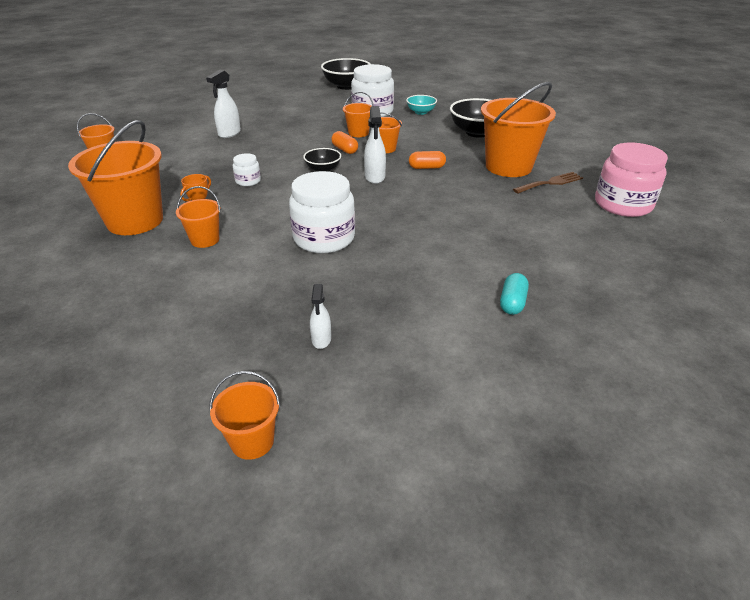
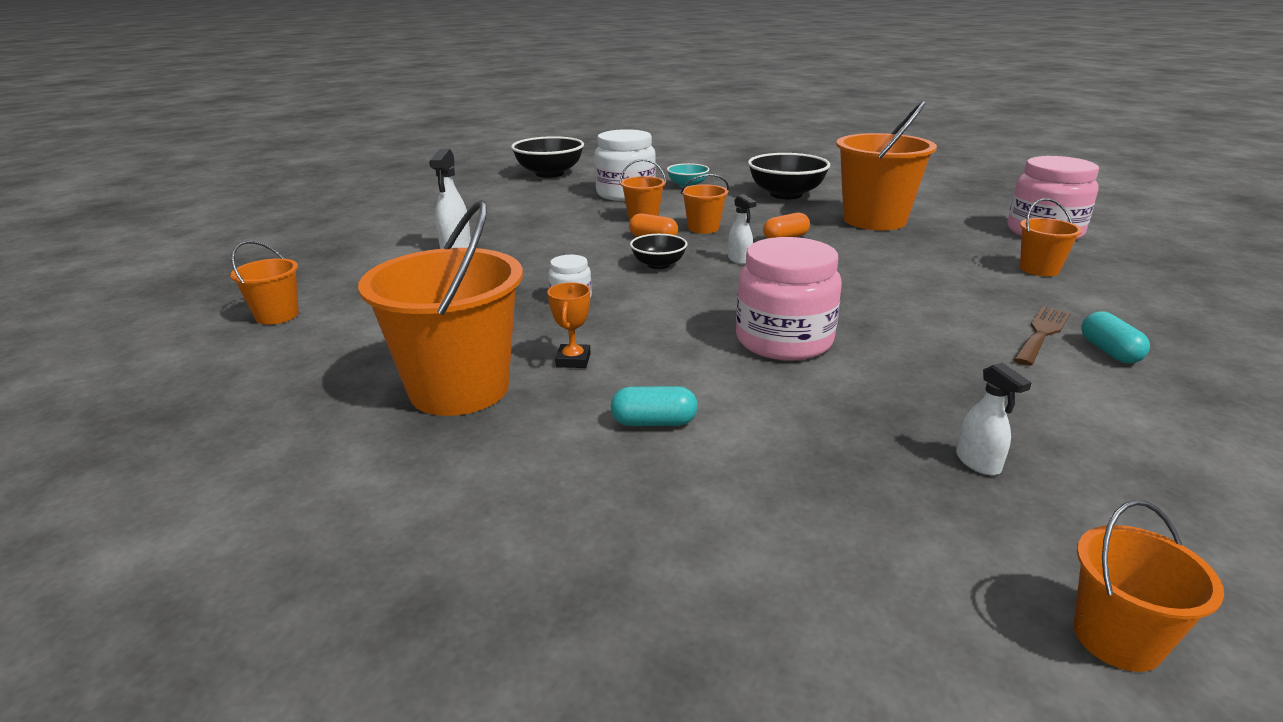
camera: 25 degrees left, 10 degrees down
orange bucket [176,186,221,248] -> orange bucket moved to [1020,198,1082,276]
white jar [289,171,355,253] -> pink jar [736,237,842,361]
white spray bottle [364,106,386,184] -> white spray bottle [728,194,757,265], size x0.64
brown fork [513,172,583,194] -> brown fork moved to [1013,306,1071,366]
none -> turquoise capsule [611,386,698,426]

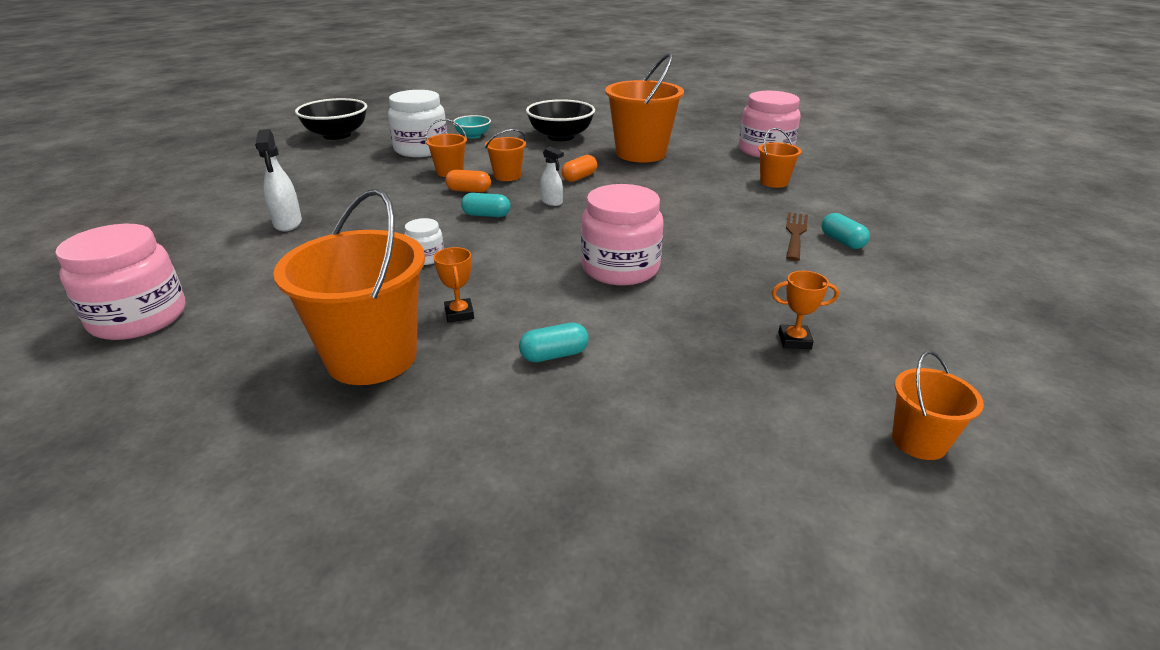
camera: 20 degrees left, 5 degrees up
orange bucket [230,241,299,325] -> pink jar [55,224,186,340]
black bowl [630,234,688,269] -> turquoise capsule [461,193,510,217]
white spray bottle [956,363,1032,475] -> orange trophy [772,271,839,349]

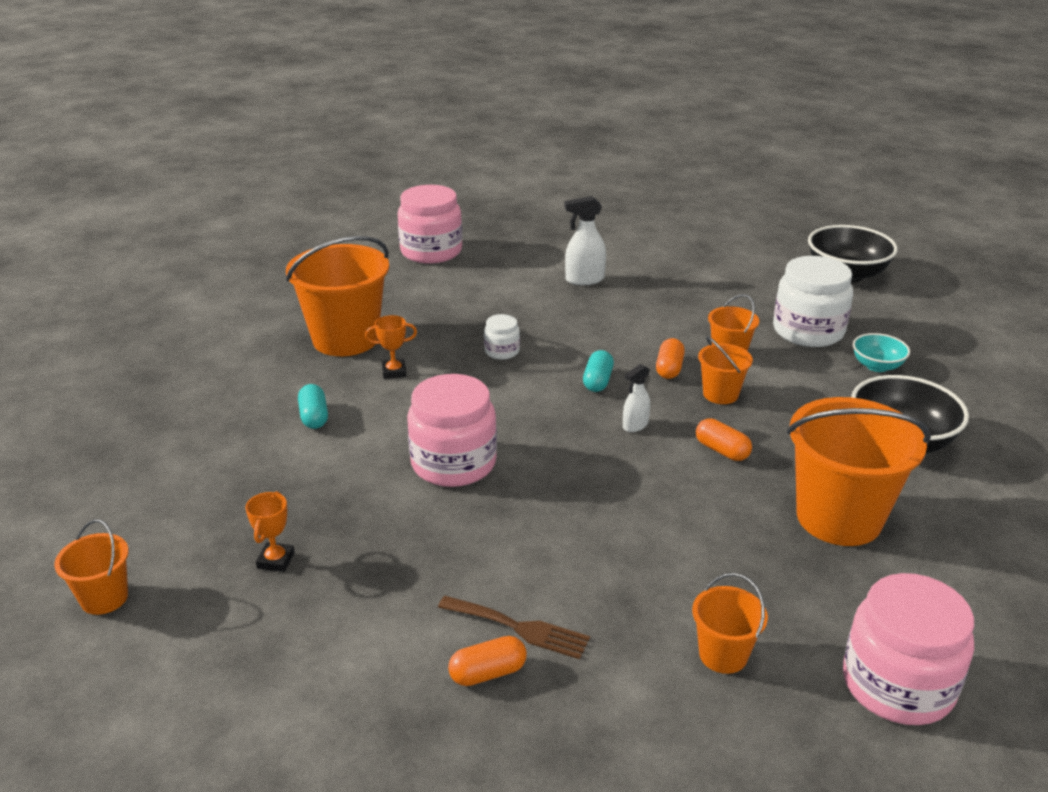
camera: 95 degrees right, 0 degrees up
turquoise capsule [821,213,870,249] -> orange capsule [448,636,527,686]

